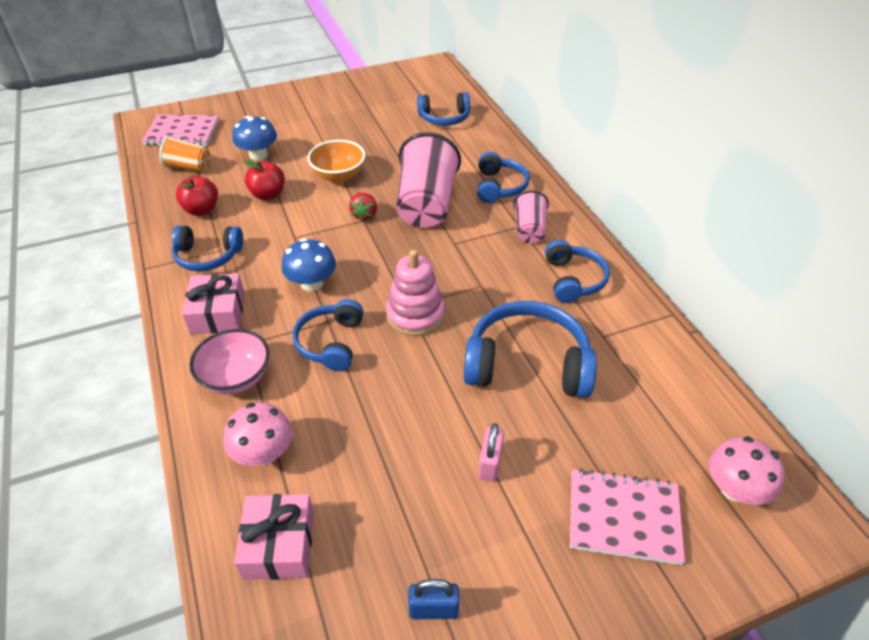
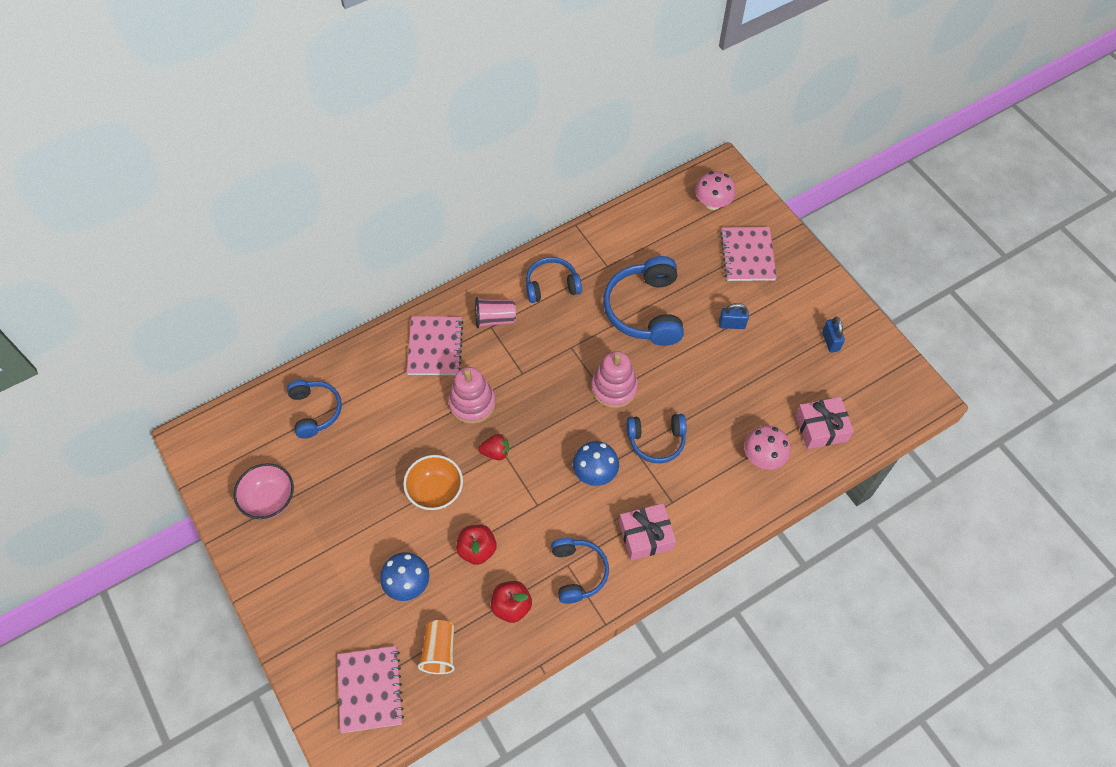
camera: 100 degrees left, 15 degrees up
pink bowl [189,329,269,395] -> pink bowl moved to [234,463,294,519]
pink cup [396,132,461,228] -> pink stacking toy [448,367,496,424]
blue headphones [477,152,530,203] -> pink notebook [407,317,463,375]
pink padlock [478,423,504,482] -> blue padlock [719,303,749,329]

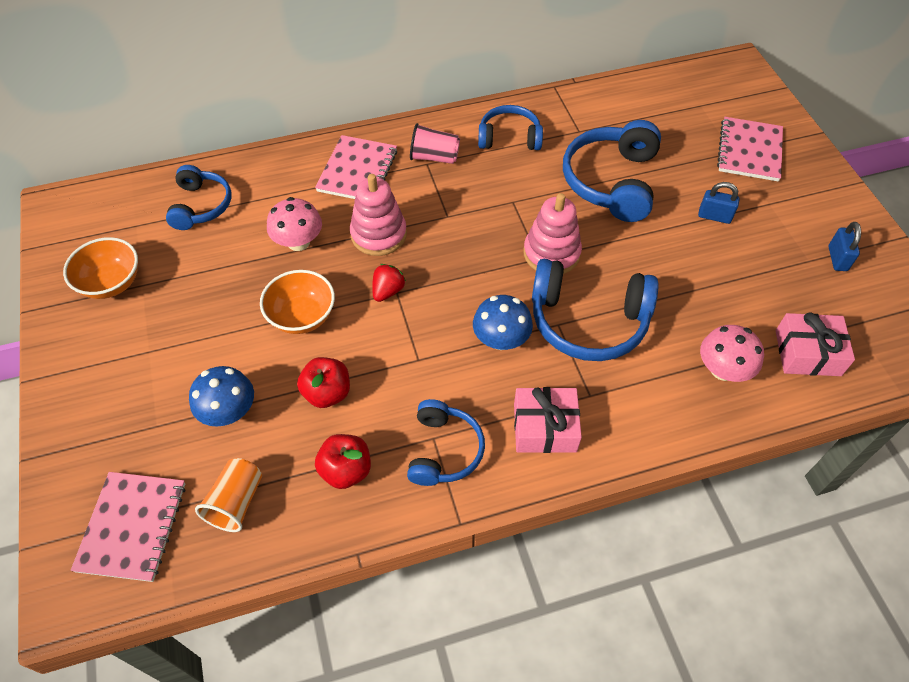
camera: 15 degrees right, 5 degrees down
pink bowl [234,463,294,519] -> orange bowl [63,237,138,299]
red strawberry [478,434,509,460] -> red strawberry turned 75 degrees counterclockwise [372,264,406,302]
blue headphones [627,414,687,463] -> blue headphones [532,259,659,361], size x1.61
pink mushroom [695,171,736,210] -> pink mushroom moved to [267,197,322,251]

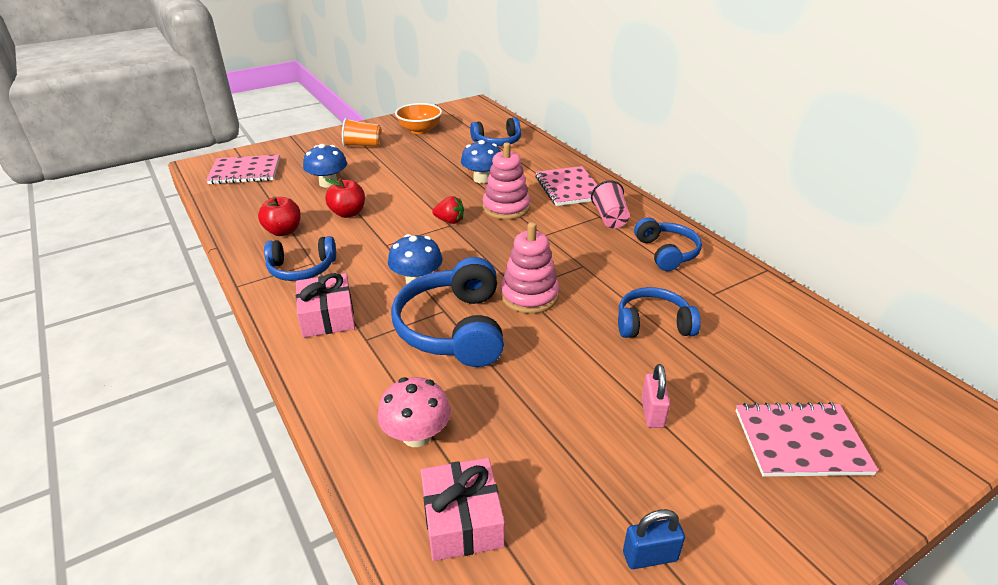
camera: 75 degrees right, 20 degrees down
orange cup [195,458,262,532] -> orange cup moved to [342,118,381,147]
orange bowl [260,270,335,334] -> none
pink mushroom [267,197,322,251] -> blue mushroom [461,140,501,183]
pink notebook [315,135,397,199] -> pink notebook turned 75 degrees clockwise [535,166,597,206]
blue headphones [563,120,661,222] -> blue headphones [618,287,701,338], size x0.62
blue padlock [698,182,740,224] -> pink padlock [641,364,670,428]

